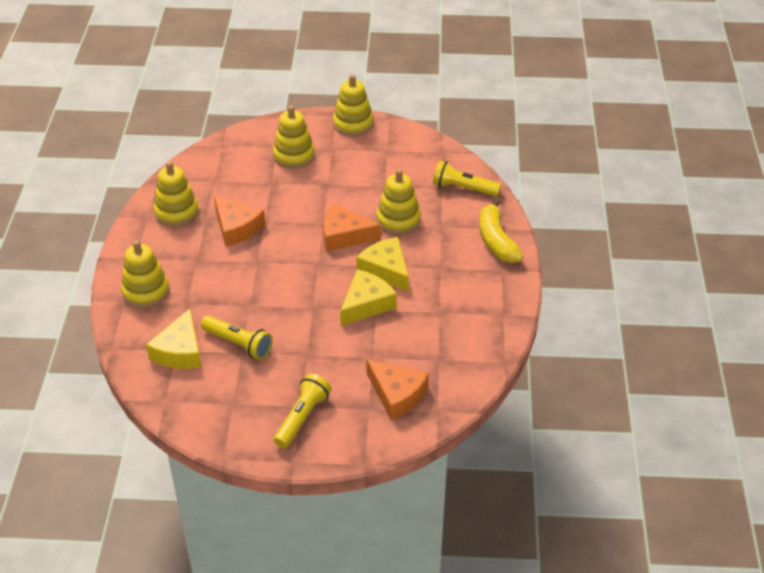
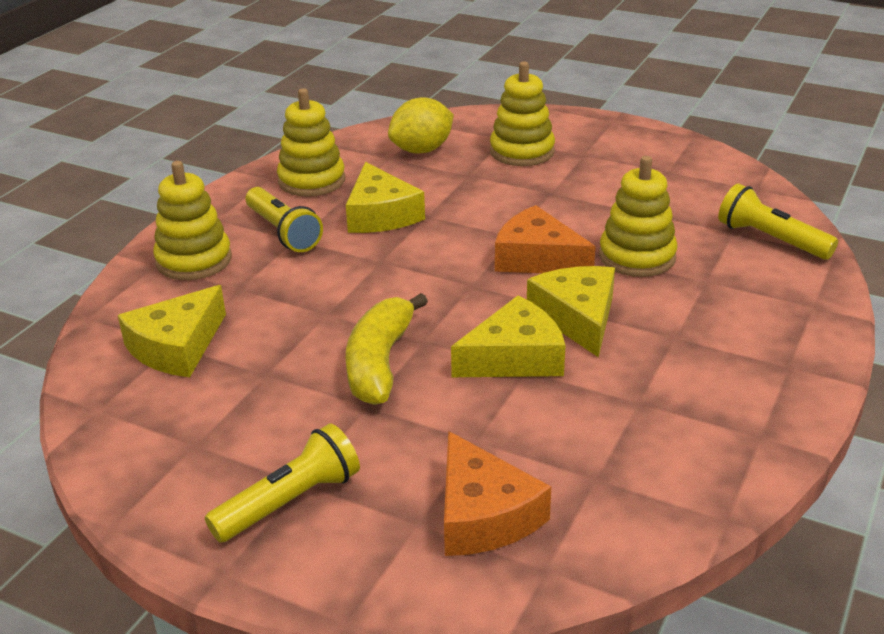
camera: 25 degrees right, 10 degrees down
yellow flashlight [201,315,273,360] -> yellow flashlight moved to [246,187,323,252]
orange cheese [214,195,265,247] -> yellow cheese [346,162,425,233]
yellow stacking toy [333,74,374,136] -> none
yellow banana [479,199,523,263] -> yellow banana moved to [346,293,428,405]
none -> yellow lemon [388,97,454,154]

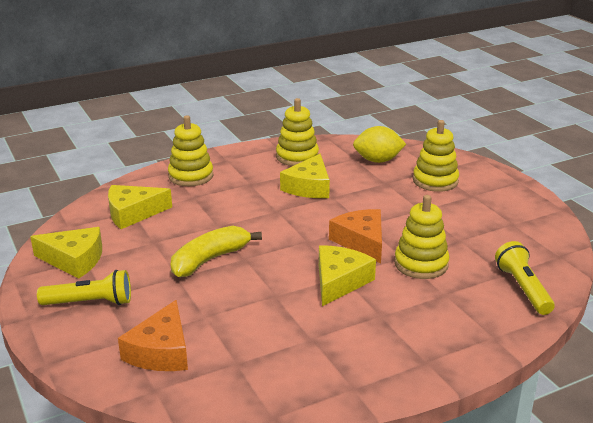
camera: 35 degrees right, 5 degrees down
yellow flashlight [246,187,323,252] -> none
yellow cheese [451,296,566,377] -> yellow cheese moved to [30,227,102,279]

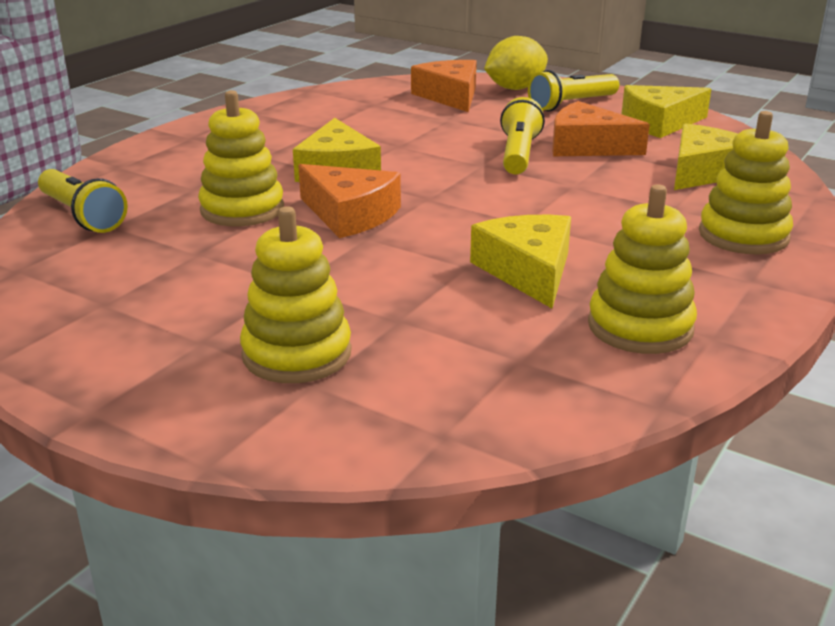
camera: 150 degrees right, 0 degrees up
yellow banana [171,226,262,277] -> yellow flashlight [500,97,545,174]
yellow lemon [353,126,406,163] -> yellow lemon moved to [484,36,548,90]
none -> orange cheese [552,101,650,156]

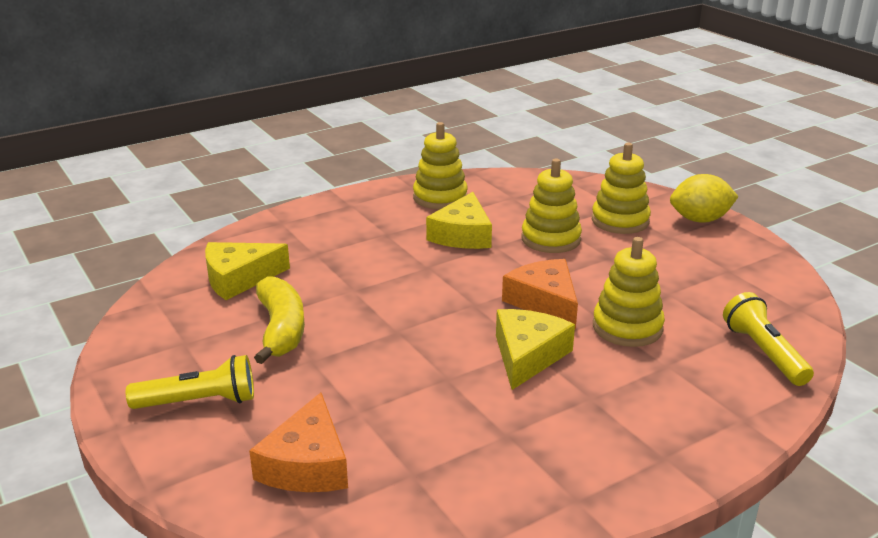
camera: 155 degrees left, 0 degrees up
yellow lemon [484,36,548,90] -> yellow lemon moved to [670,174,739,223]
yellow flashlight [500,97,545,174] -> none
orange cheese [552,101,650,156] -> yellow banana [254,276,305,364]
yellow cheese [622,85,711,138] -> none
yellow stacking toy [699,111,793,255] -> yellow stacking toy moved to [521,159,582,253]

